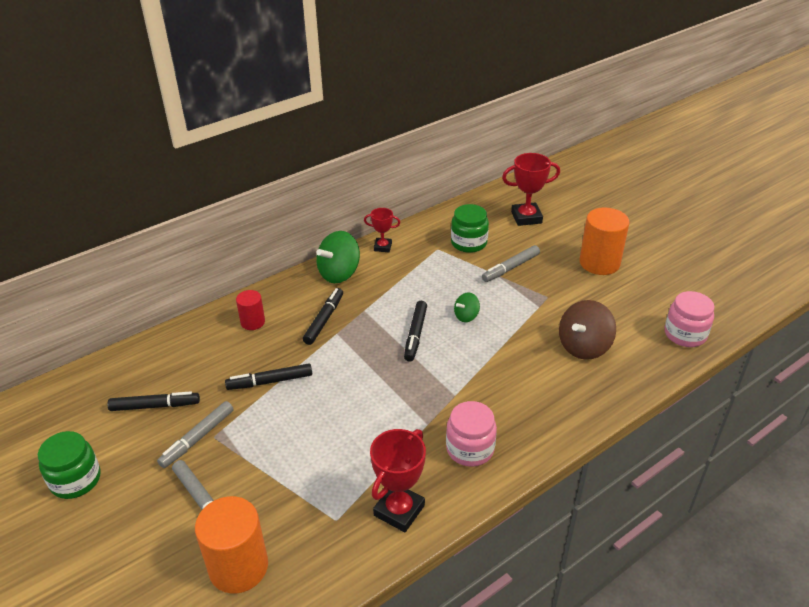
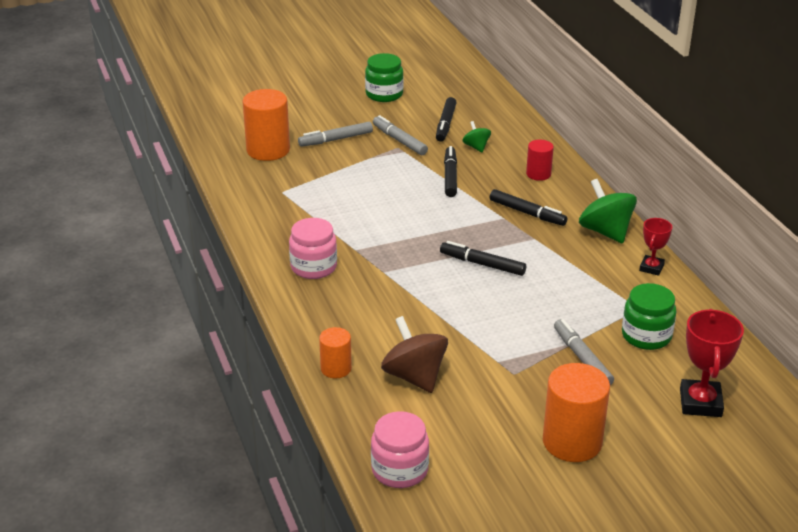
camera: 105 degrees right, 5 degrees down
red trophy [370,429,426,532] -> none
green spinning top [454,293,480,322] -> green spinning top moved to [463,121,491,152]
none -> orange cylinder [319,327,352,379]

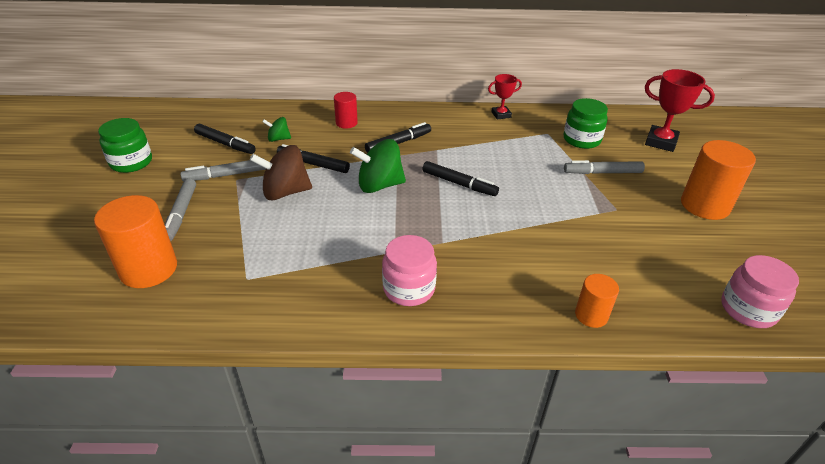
camera: 70 degrees left, 5 degrees up
brown spinning top [381,316,448,393] -> brown spinning top moved to [250,145,312,200]
black marker [440,241,526,276] -> black marker turned 105 degrees counterclockwise [422,161,499,196]
green spinning top [579,179,637,243] -> green spinning top moved to [350,139,406,193]
red trophy [639,218,672,276] -> red trophy turned 60 degrees counterclockwise [488,74,522,120]

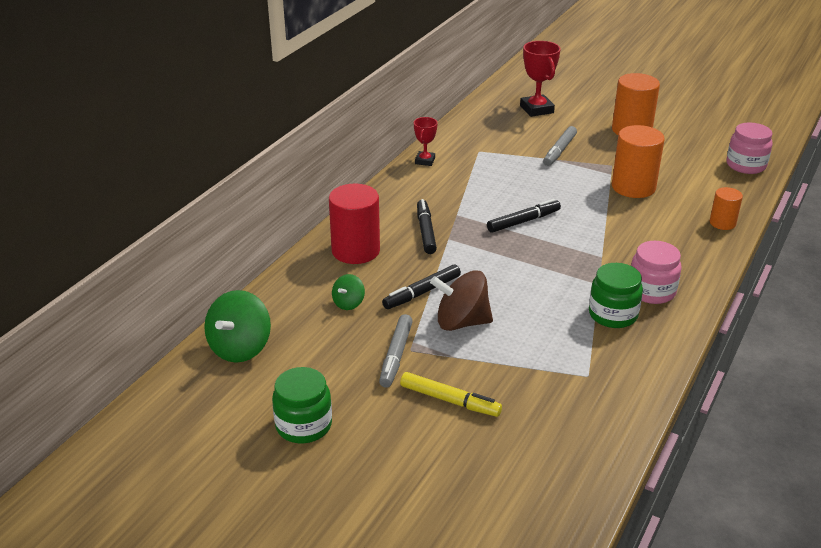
camera: 60 degrees left, 5 degrees down
orange cylinder [94,195,177,288] -> orange cylinder moved to [612,125,665,198]
grey marker [165,178,196,241] -> yellow marker [400,372,502,417]
black marker [194,124,256,154] -> none
brown spinning top [250,145,312,200] -> brown spinning top turned 75 degrees clockwise [430,271,493,331]
red cylinder [334,92,358,129] -> red cylinder [329,184,380,264], size x1.79
green spinning top [350,139,406,193] -> green spinning top moved to [204,290,271,363]
green jar [564,98,608,149] -> green jar moved to [589,263,643,328]
red trophy [645,69,715,152] -> red trophy turned 75 degrees counterclockwise [520,41,561,117]

